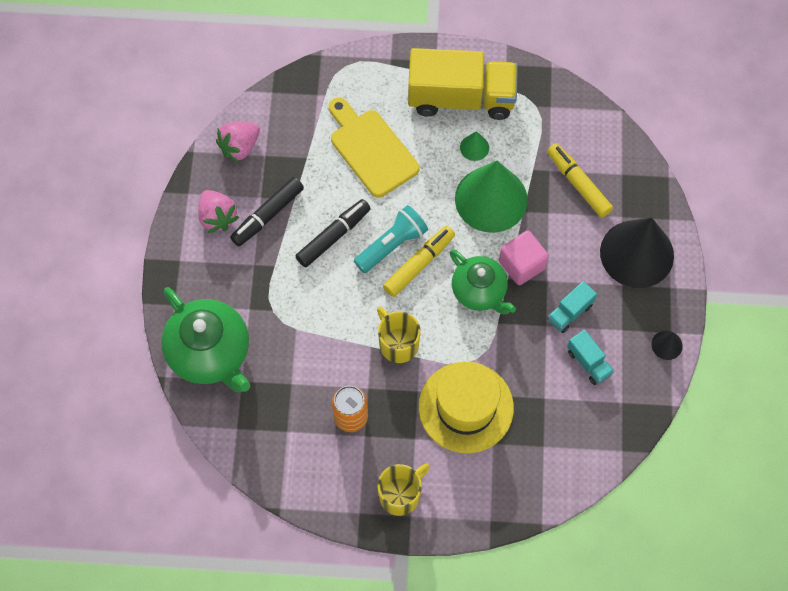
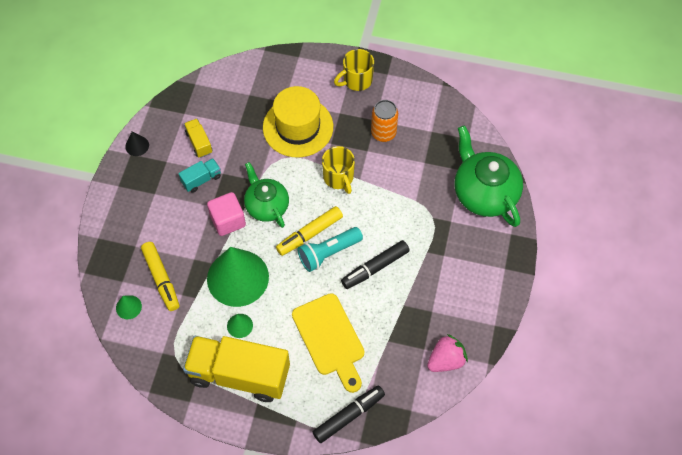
camera: 170 degrees left, 5 degrees down
pink strawberry [198,190,239,233] -> none
black marker [230,177,304,246] -> black marker moved to [313,385,385,443]
turquoise truck [567,330,614,385] -> yellow truck [184,119,212,158]
black cone [600,217,674,288] -> none
none -> green cone [116,295,142,319]

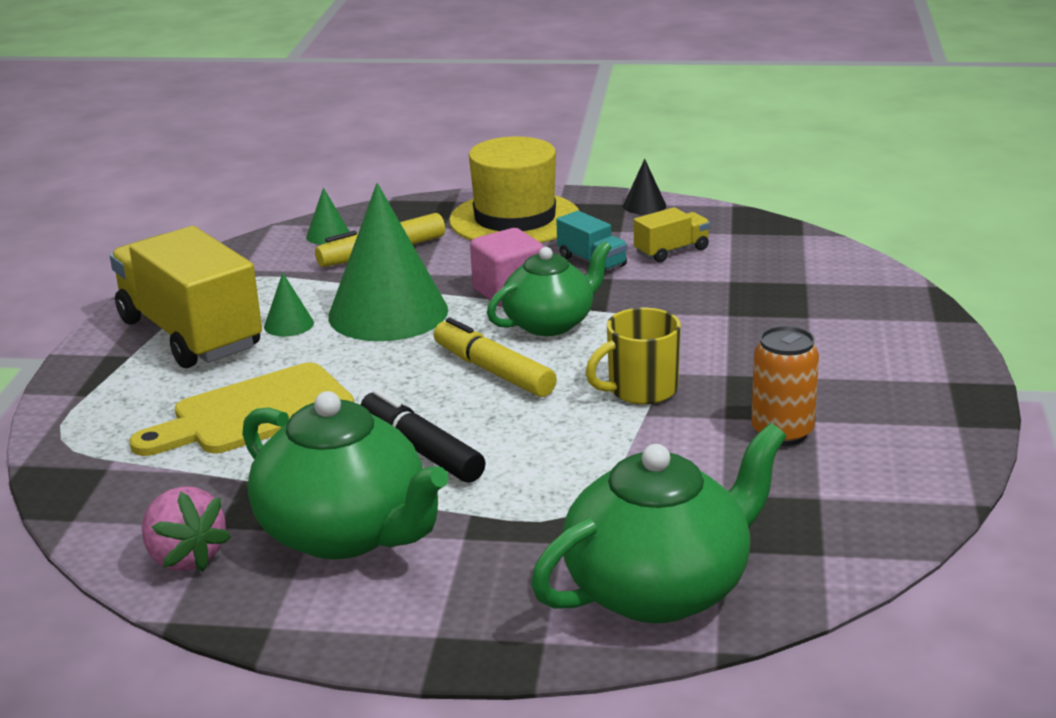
camera: 85 degrees right, 35 degrees down
yellow truck [183,336,290,402] -> yellow truck turned 45 degrees counterclockwise [110,226,262,368]
yellow hat [263,86,333,157] -> yellow hat moved to [449,136,579,243]
turquoise flashlight [297,227,363,272] -> none
black marker [313,385,385,443] -> none
yellow mug [334,49,374,91] -> none
none -> green teapot [242,391,449,559]

